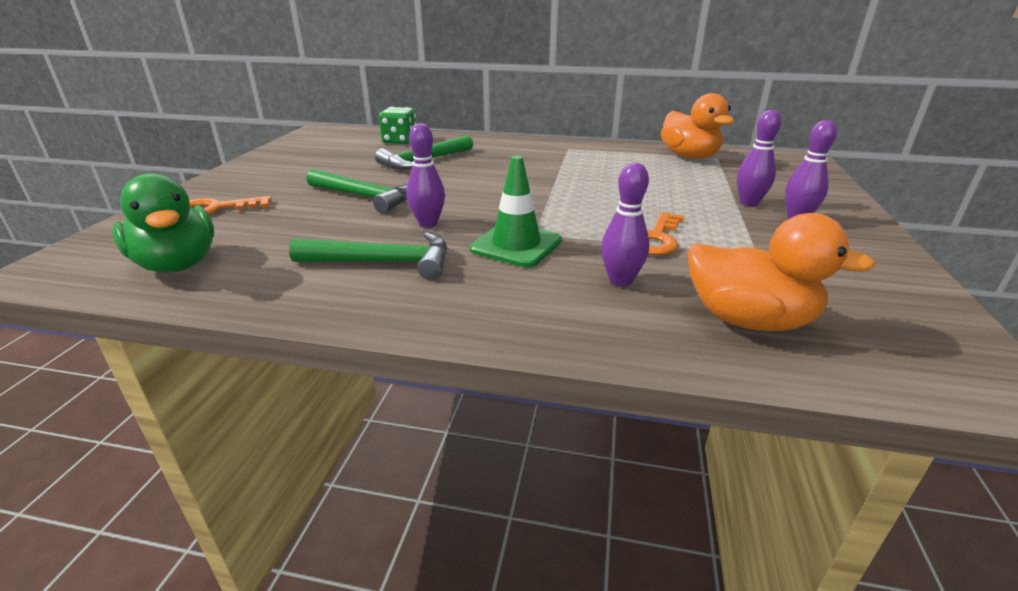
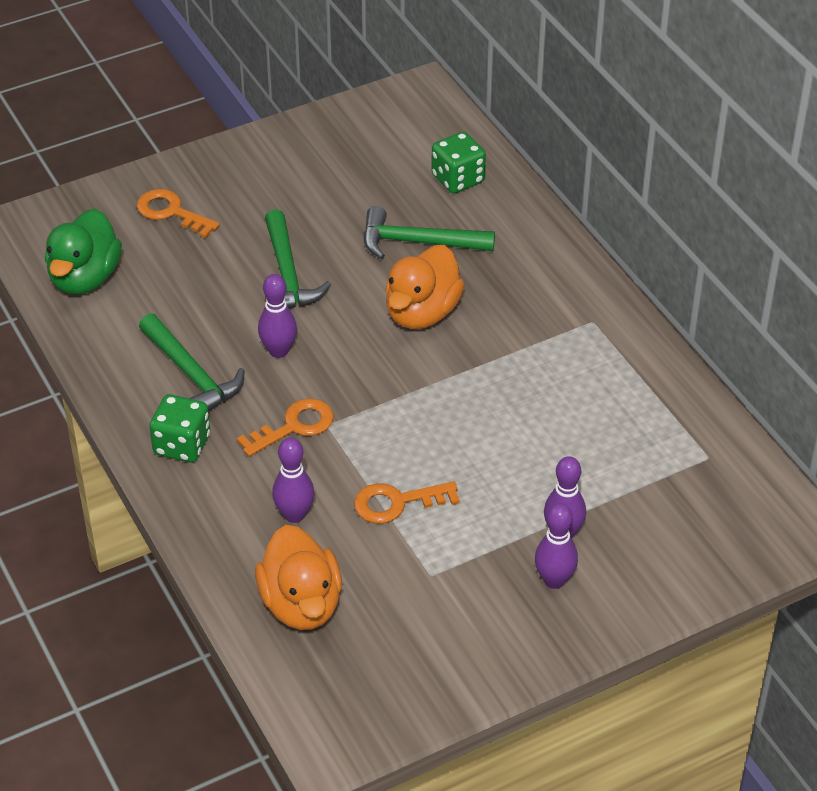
camera: 50 degrees right, 15 degrees up
green traffic cone [470,156,562,267] -> orange key [237,398,334,457]
orange duck [661,93,734,159] -> orange duck moved to [385,245,465,329]
none -> green dice [149,394,210,463]

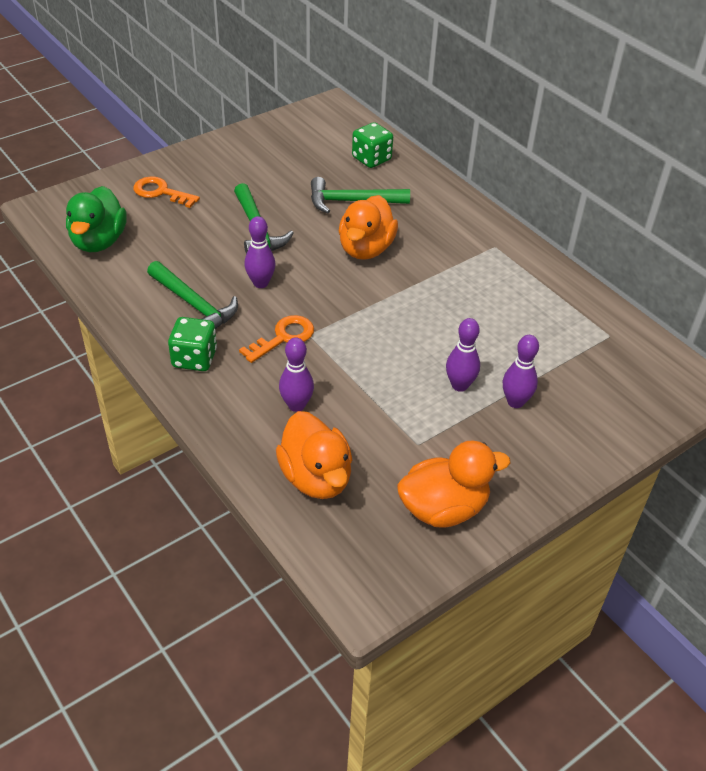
camera: 10 degrees left, 0 degrees up
orange key [354,481,460,524] -> none
purple bowling pin [535,503,578,589] -> purple bowling pin moved to [446,318,480,392]
none -> orange duck [397,440,510,528]

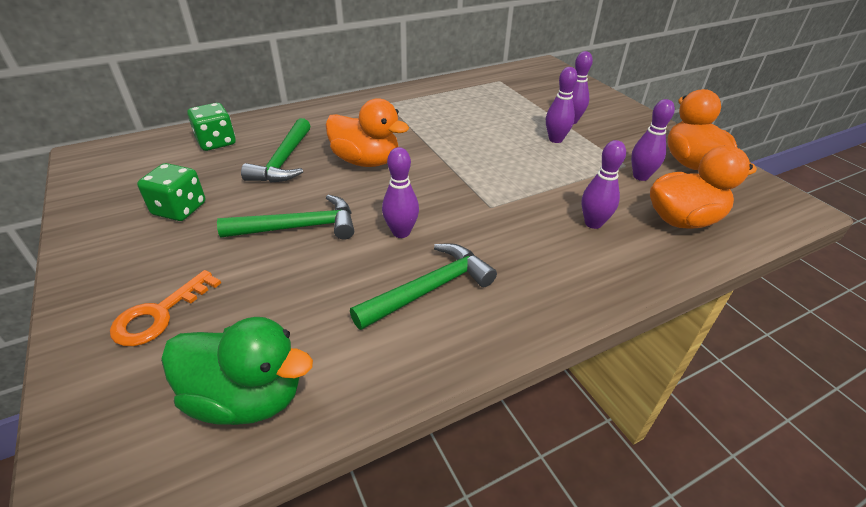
camera: 80 degrees left, 5 degrees down
green dice [168,317,217,371] -> green dice moved to [137,163,205,221]
orange key [239,315,314,363] -> none
none -> purple bowling pin [631,99,675,181]

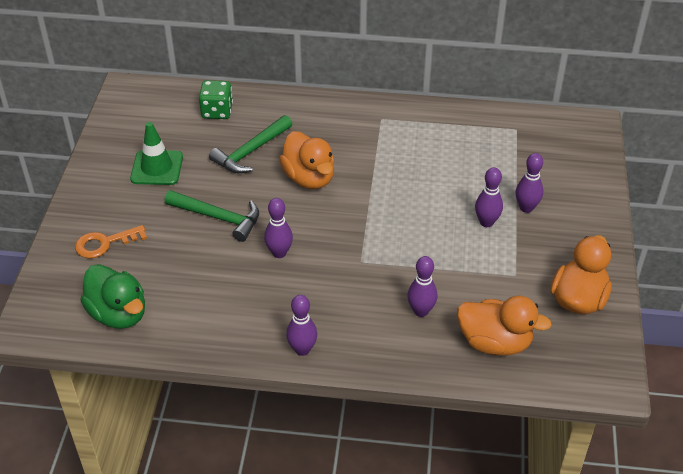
camera: 35 degrees right, 5 degrees up
green dice [137,163,205,221] -> green traffic cone [130,122,183,185]
green hammer [350,243,497,330] -> none
purple bowling pin [631,99,675,181] -> purple bowling pin moved to [286,295,317,356]

